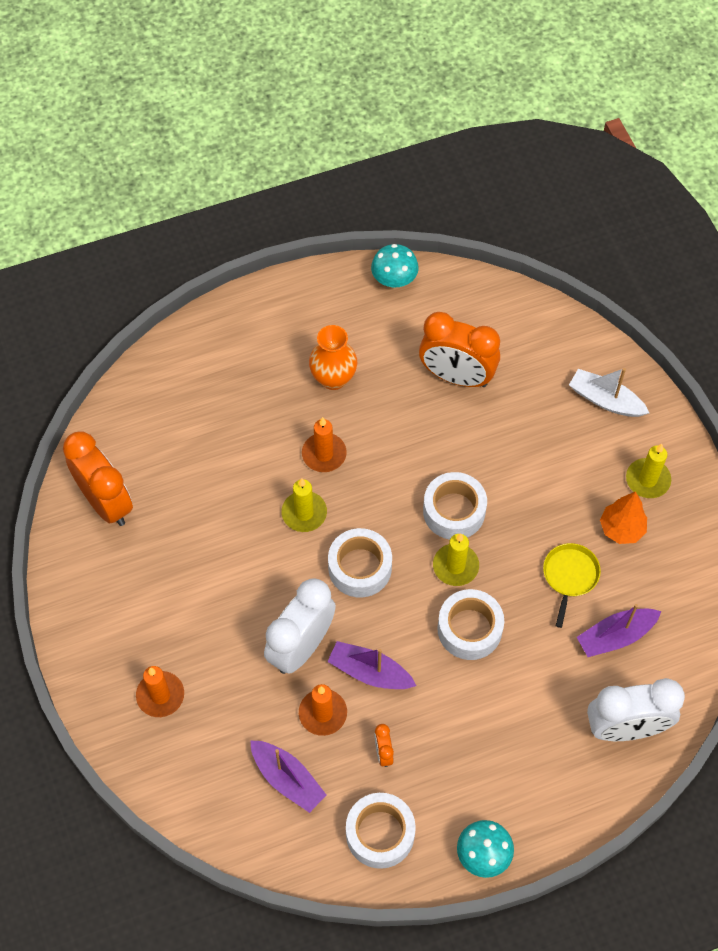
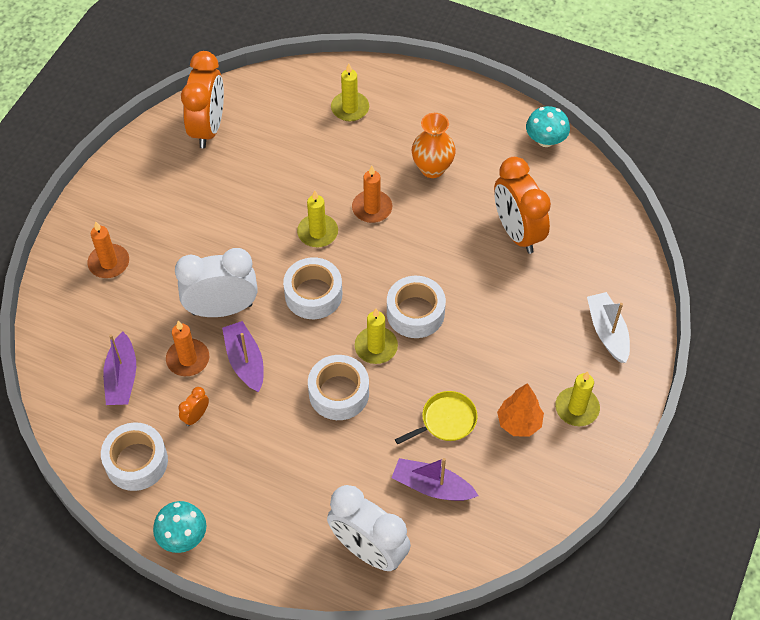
camera: 45 degrees right, 5 degrees down
none -> yellow candle [331,63,369,121]

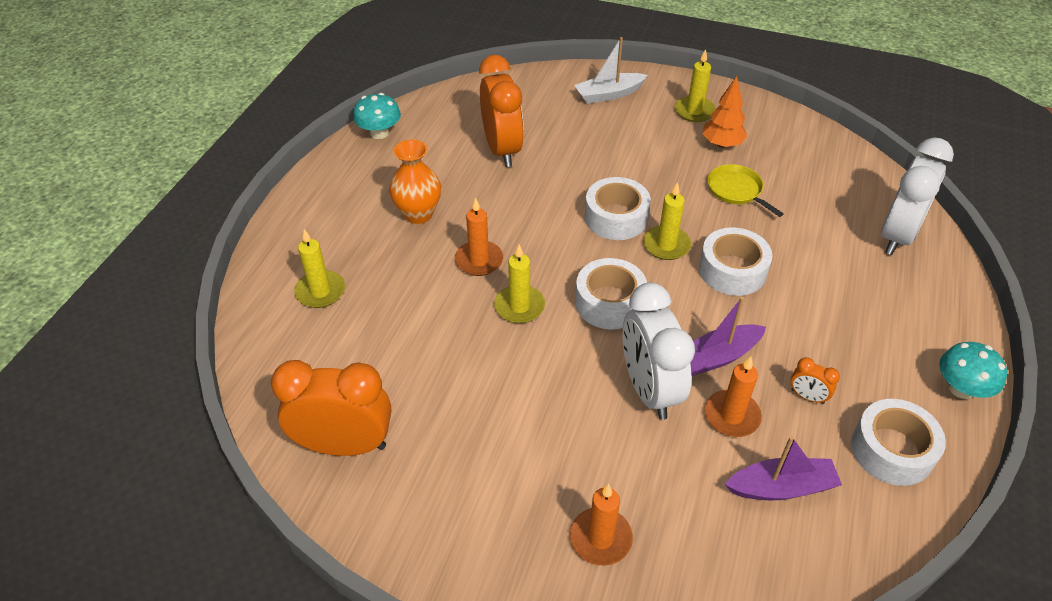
camera: 95 degrees left, 10 degrees down
purple boat [391,458,479,501] -> none
orange clock [494,157,551,254] -> orange clock turned 75 degrees counterclockwise [479,55,524,167]

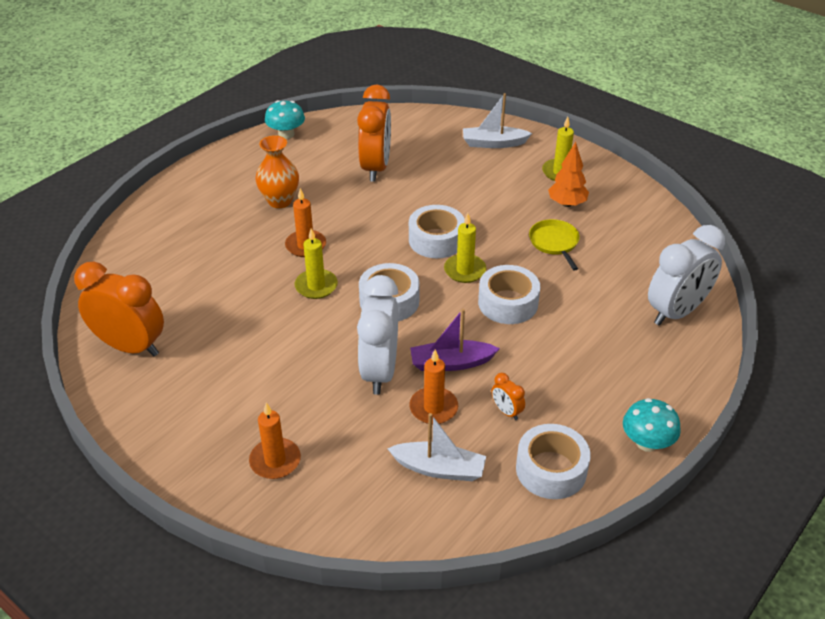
camera: 20 degrees right, 5 degrees down
yellow candle [294,229,345,308] -> none
purple boat [725,436,842,501] -> white boat [387,413,486,481]

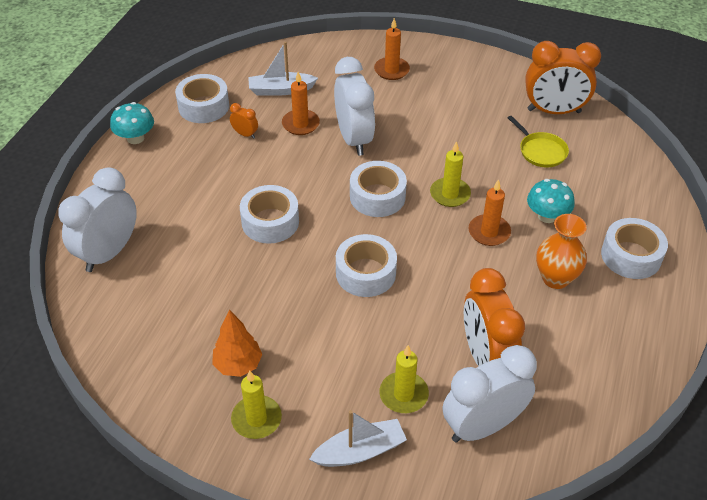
camera: 160 degrees right, 5 degrees up
turquoise mushroom [265,100,305,139] -> turquoise mushroom moved to [527,179,575,223]
purple boat [410,309,500,371] -> none
yellow candle [444,213,486,283] -> yellow candle moved to [379,345,429,413]
yellow pan [529,219,580,271] -> yellow pan moved to [508,116,569,168]
none -> white clock [443,345,537,443]
none -> white tape [601,218,668,279]

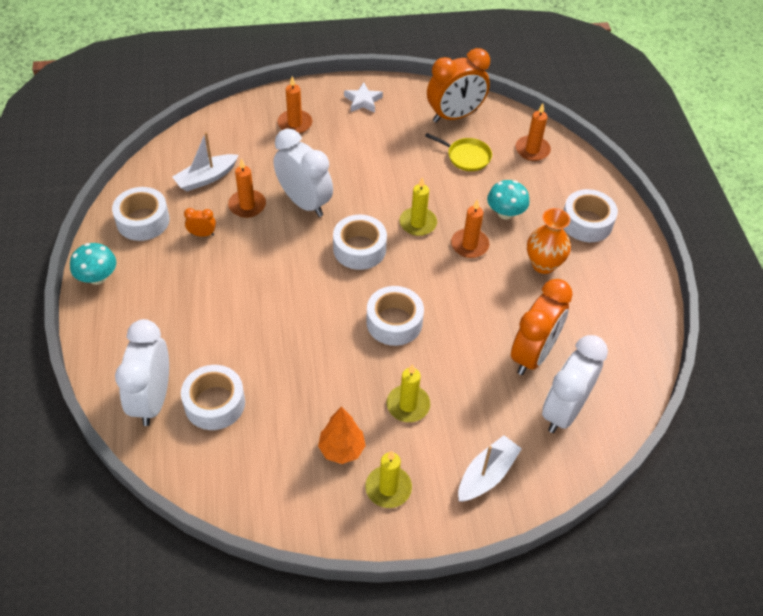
camera: 30 degrees left, 5 degrees up
white tape [240,185,299,244] -> white tape moved to [181,365,245,430]
yellow candle [379,345,429,413] -> yellow candle moved to [387,364,430,422]
orange clock [464,268,525,367] -> orange clock turned 105 degrees counterclockwise [511,279,573,375]
none -> white star [344,82,383,113]
none -> orange candle [516,103,551,161]

